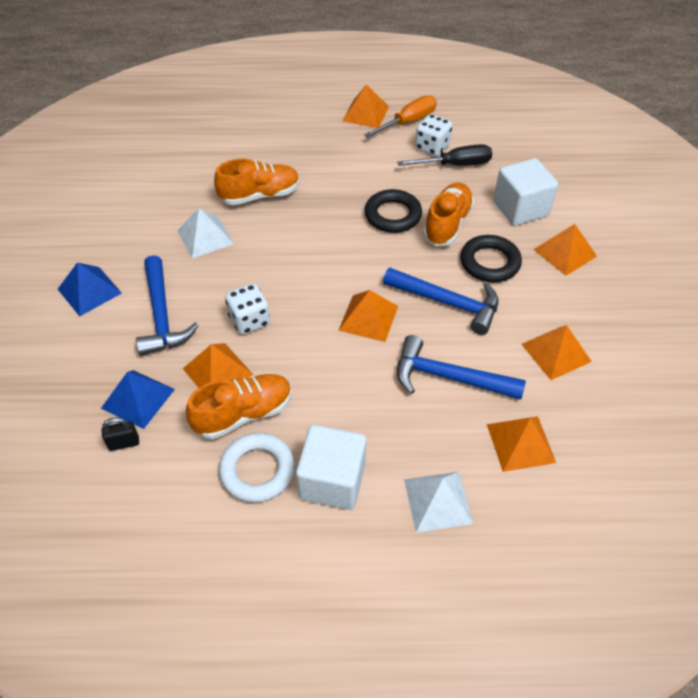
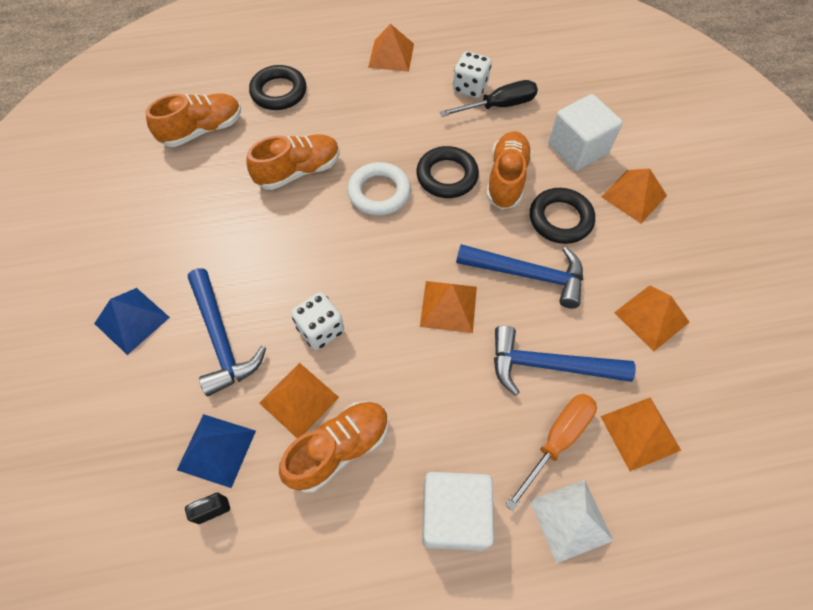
camera: 10 degrees left, 10 degrees up
white pyramid [177,208,234,259] -> none
white ring [219,433,295,502] -> white ring moved to [347,162,411,216]
orange screwdriver [364,95,437,138] -> orange screwdriver moved to [505,394,597,511]
none -> orange shoe [146,93,241,147]
none -> black ring [249,65,306,110]

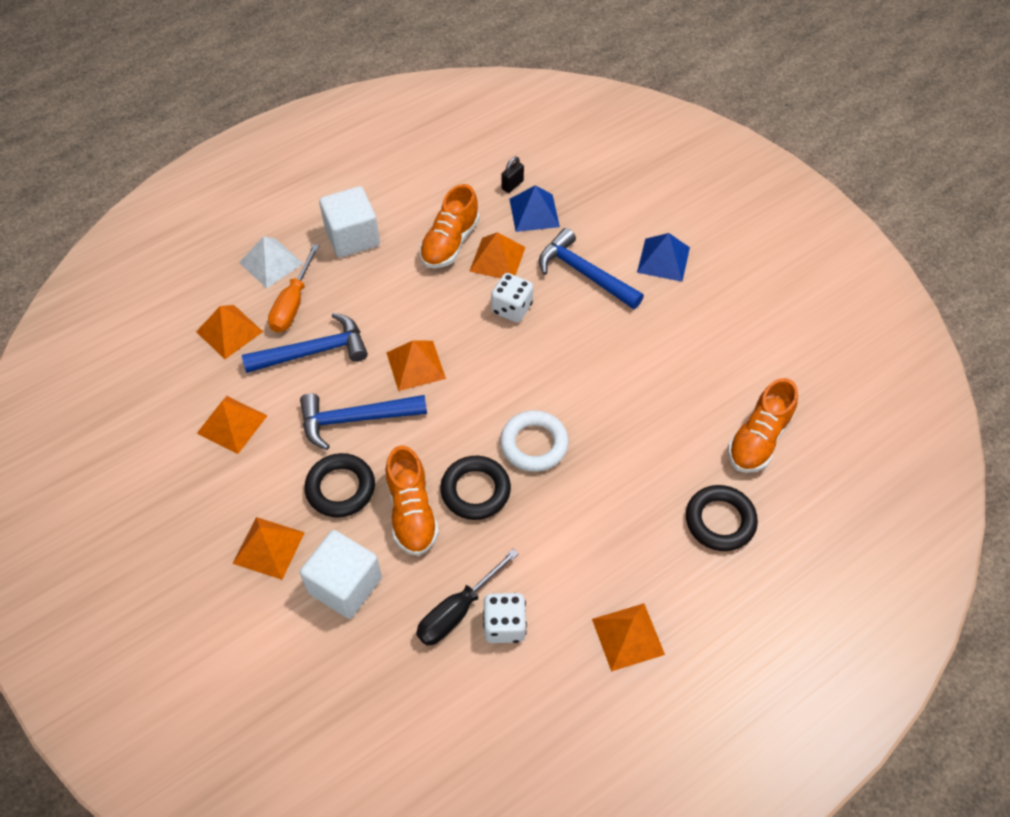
camera: 155 degrees right, 5 degrees down
orange shoe [246,134,340,190] -> none

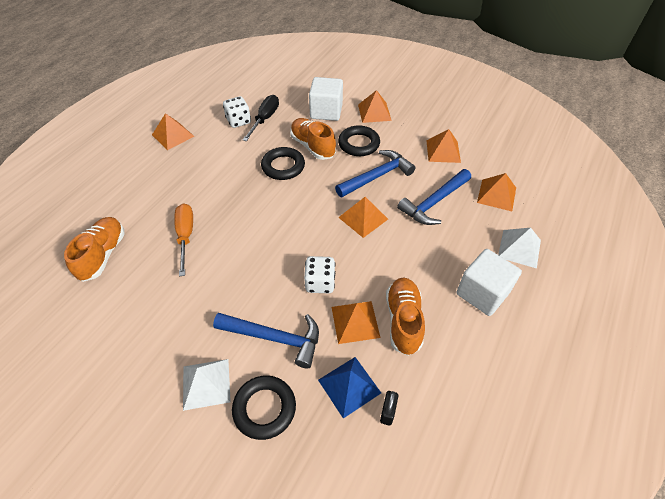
camera: 155 degrees right, 5 degrees down
orange screwdriver [268,244,319,333] -> orange screwdriver moved to [174,203,193,276]
white ring [500,410,569,472] -> none
blue pyramid [637,233,690,282] -> white pyramid [183,359,231,411]
black ring [686,485,758,551] -> black ring moved to [232,375,296,440]

